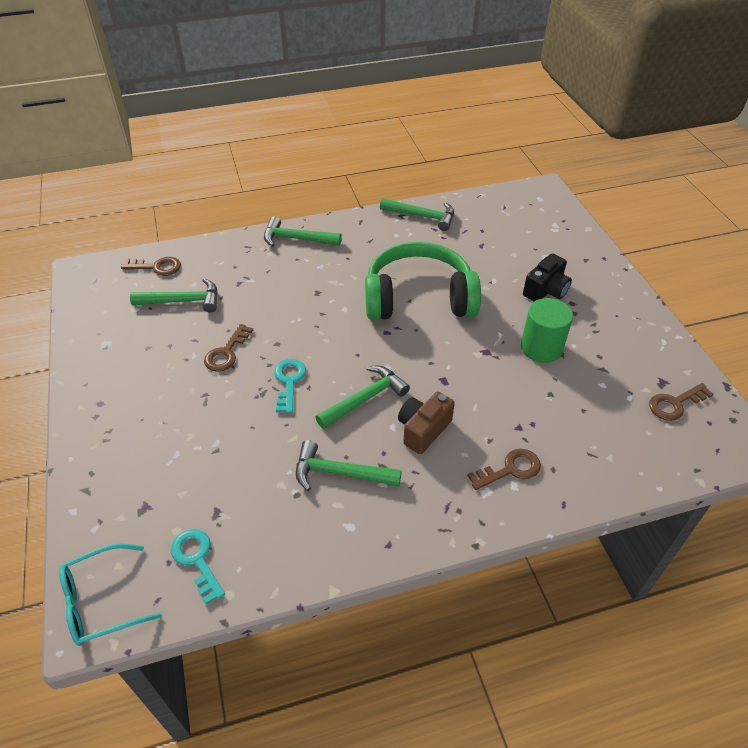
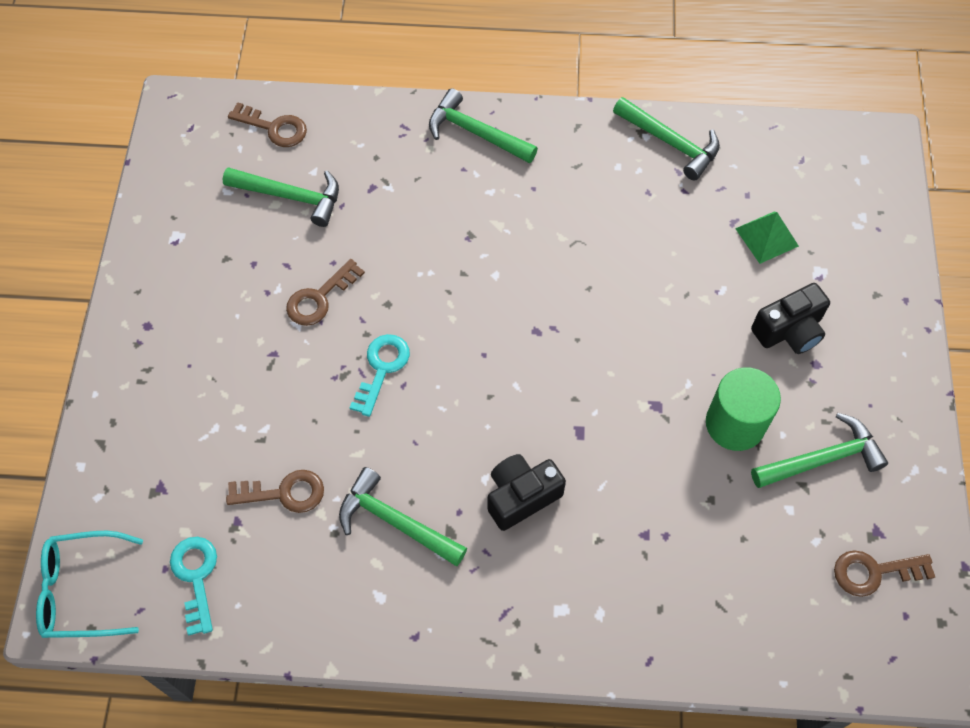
camera: 20 degrees right, 15 degrees up
green hammer [315,366,410,429] -> green hammer moved to [751,413,888,488]
green headphones [365,242,481,320] -> none
brown camera [398,392,455,454] -> black camera [488,454,566,531]
brown key [467,449,541,490] -> brown key moved to [226,470,324,513]
none -> green pyramid [735,212,799,264]

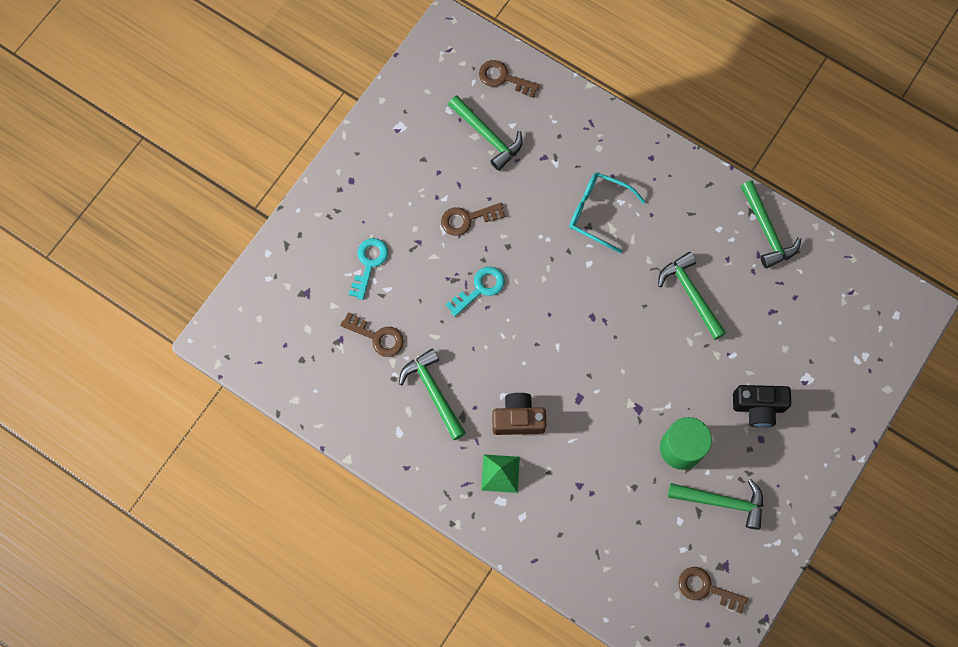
camera: 30 degrees right, 10 degrees up
turquoise glasses [36,531,143,638] -> turquoise glasses moved to [569,172,645,254]
turquoise key [170,537,217,636] -> turquoise key moved to [349,238,388,300]
brown key [228,102,307,147] -> brown key turned 150 degrees clockwise [479,60,540,98]
green hammer [429,88,538,163] -> green hammer moved to [658,252,726,340]
black camera [488,454,566,531] -> brown camera [492,393,546,435]
green pyramid [735,212,799,264] -> green pyramid moved to [481,454,520,493]

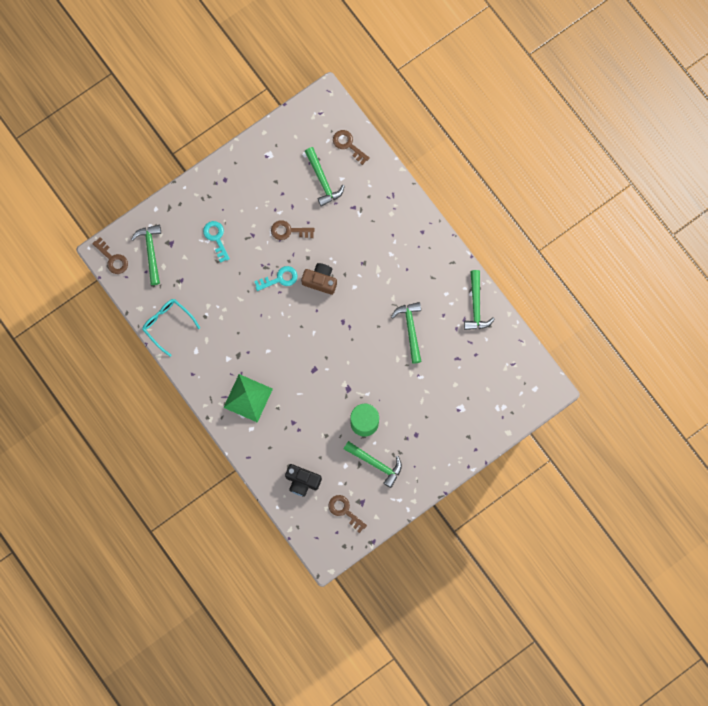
camera: 20 degrees right, 5 degrees up
brown key [340,312,404,357] -> brown key moved to [92,237,128,274]
turquoise key [349,238,388,300] -> turquoise key turned 60 degrees counterclockwise [203,221,230,263]
green hammer [399,348,466,440] -> green hammer moved to [131,225,161,285]
green pyramid [481,454,520,493] -> green pyramid [223,374,273,423], size x1.59
brown camera [492,393,546,435] -> brown camera moved to [301,263,337,295]
turquoise glasses [569,172,645,254] -> turquoise glasses moved to [142,299,200,357]
black camera [733,385,791,428] -> black camera moved to [285,464,322,497]

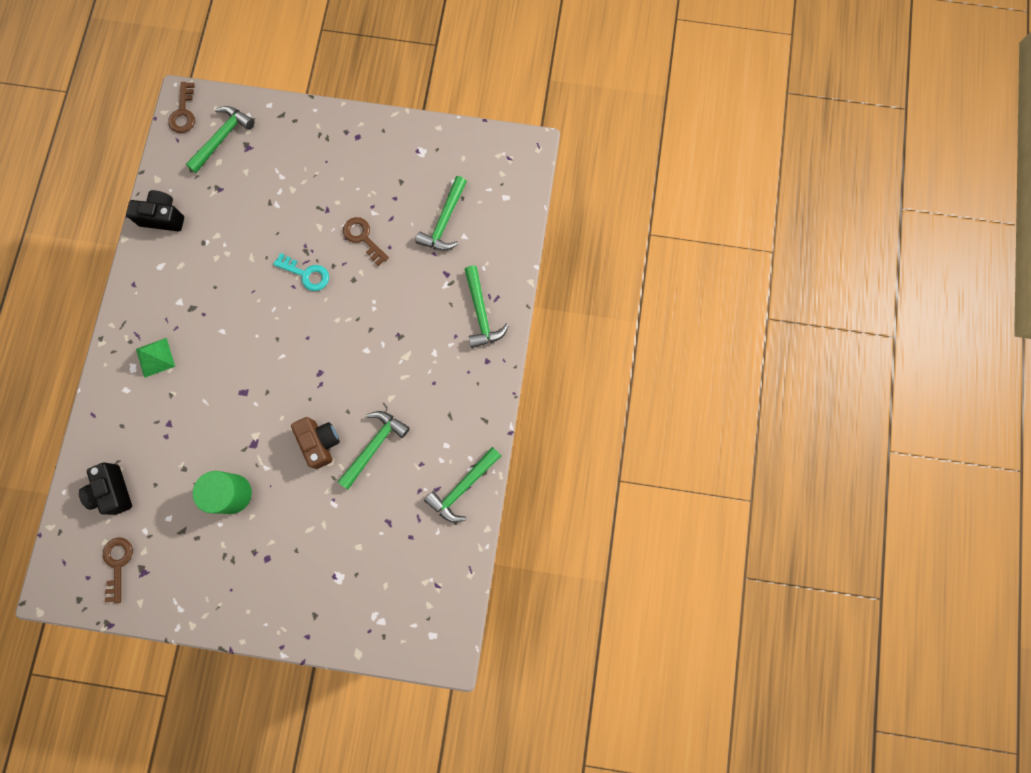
camera: 45 degrees right, 0 degrees up
turquoise glasses [142,299,200,357] -> black camera [126,190,184,232]
turquoise key [203,221,230,263] -> none
green pyramid [223,374,273,423] -> green pyramid [136,338,175,378], size x0.63
brown camera [301,263,337,295] -> brown camera moved to [291,417,340,469]
brown key [333,130,370,165] -> none
green hammer [344,441,402,488] -> green hammer moved to [464,266,509,348]

